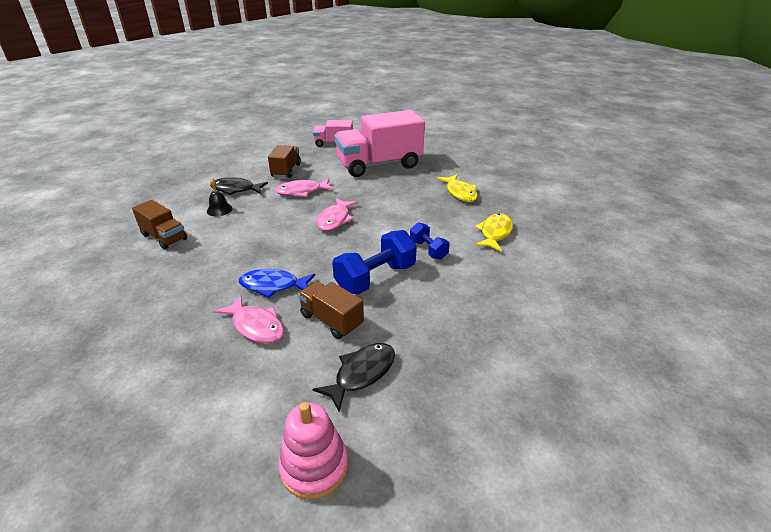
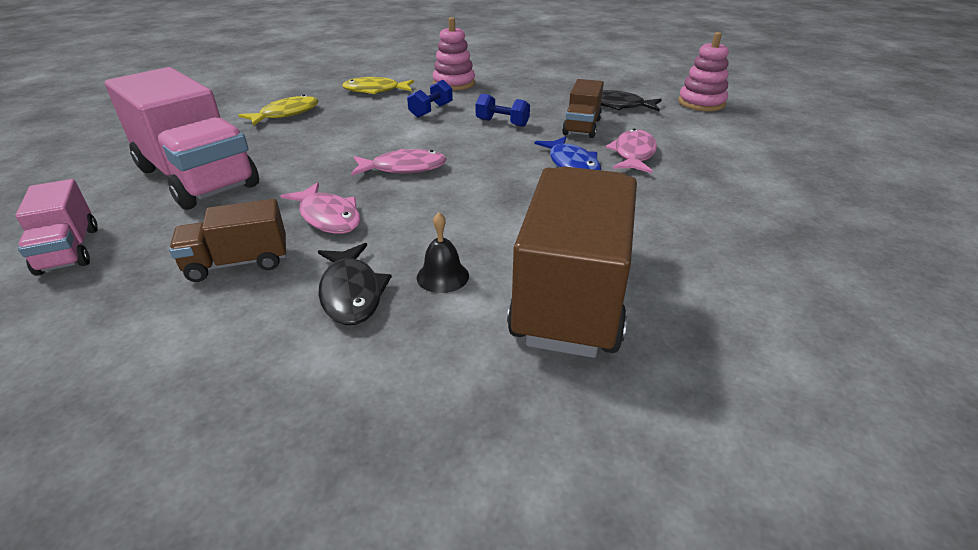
camera: 115 degrees left, 0 degrees up
brown truck [132,200,187,250] -> brown truck [507,166,637,358], size x1.97
blue dumbbell [332,230,417,294] -> blue dumbbell [475,94,530,127], size x0.58
none -> pink stacking toy [433,17,475,91]

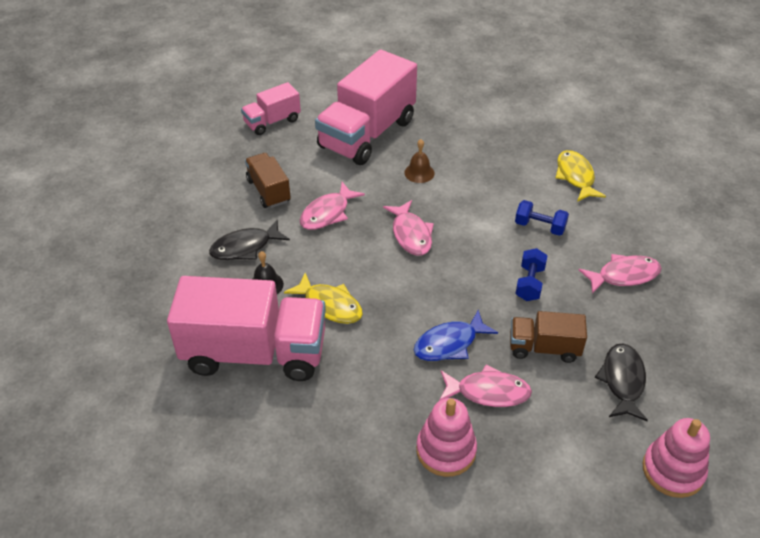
camera: 80 degrees right, 10 degrees up
yellow fish [238,94,318,126] -> yellow fish moved to [284,273,363,324]
pink stacking toy [433,17,475,91] -> pink stacking toy moved to [416,398,477,477]
brown truck [507,166,637,358] -> pink truck [167,276,326,381]
none -> brown bell [404,139,435,183]
none -> pink fish [579,254,662,294]

